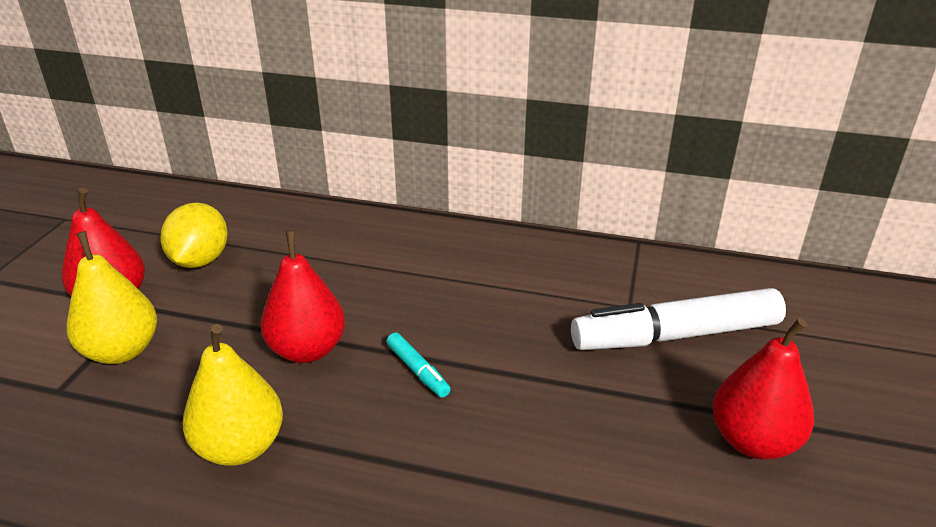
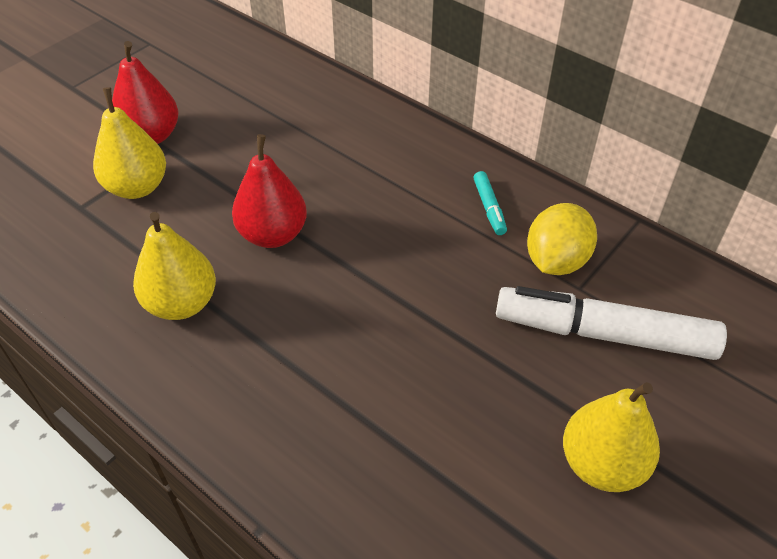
camera: 25 degrees right, 15 degrees up
yellow lemon [160,202,228,268] -> yellow lemon moved to [527,203,597,275]
turquoise marker [387,333,451,398] -> turquoise marker moved to [473,171,507,235]
red pear [713,318,814,459] -> yellow pear [563,382,660,492]

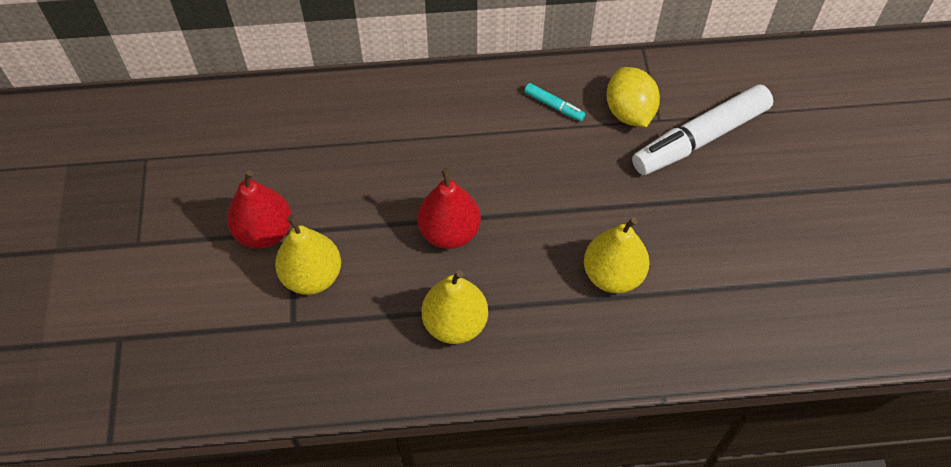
camera: 45 degrees left, 10 degrees up
yellow pear [563,382,660,492] -> yellow pear moved to [584,217,650,293]

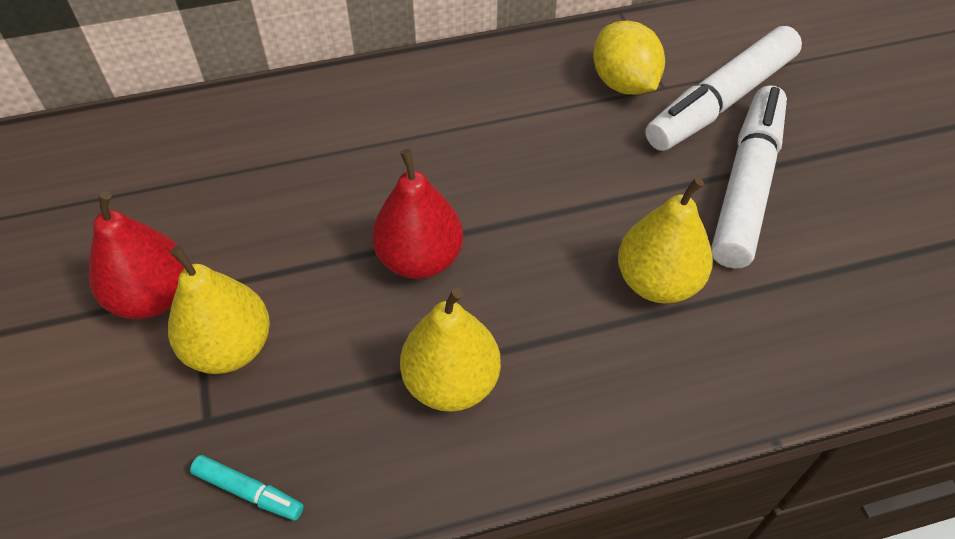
camera: 10 degrees left, 5 degrees down
turquoise marker [524,83,586,121] -> turquoise marker moved to [190,455,304,521]
none -> white marker [711,85,787,269]

